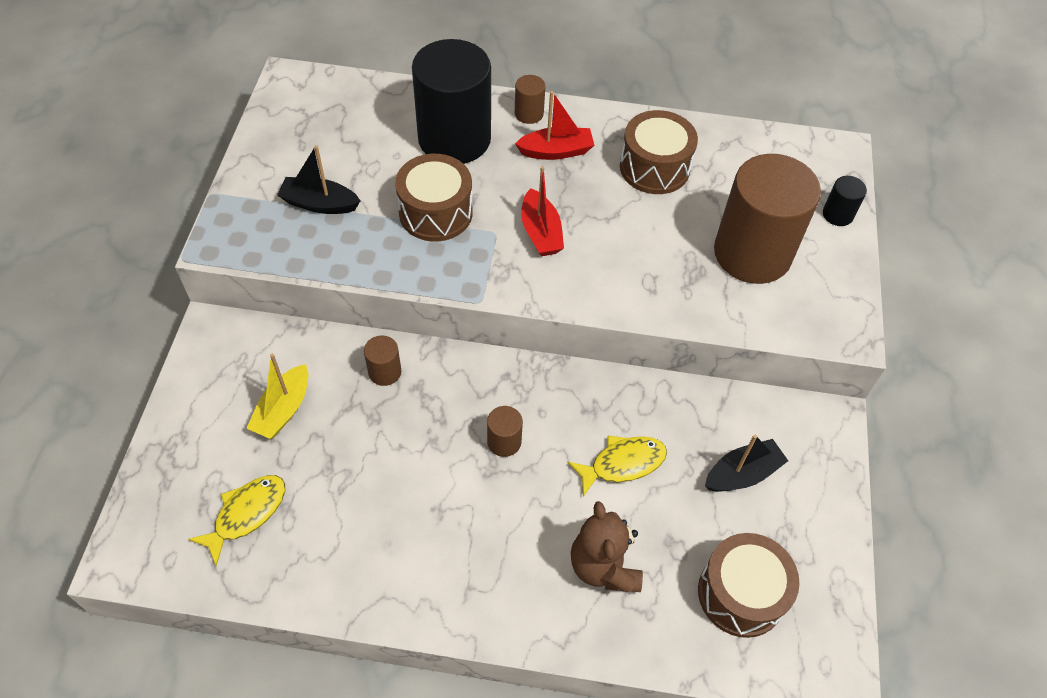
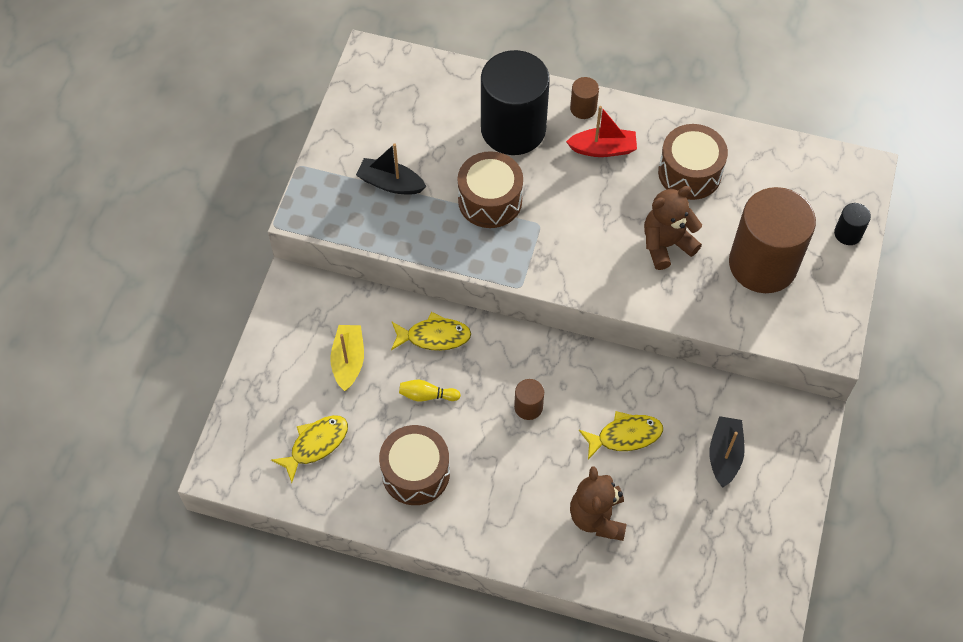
camera: 10 degrees right, 5 degrees up
yellow boat [246,354,308,439] -> yellow boat turned 150 degrees clockwise [330,325,364,391]
brown cylinder [364,335,401,386] -> yellow fish [391,312,471,351]
red boat [521,166,564,256] -> none
brown drum [698,533,799,638] -> brown drum moved to [379,425,450,505]
black boat [705,435,788,492] -> black boat turned 60 degrees counterclockwise [709,416,745,487]
none -> yellow bowling pin [399,380,461,402]
none -> brown teddy bear [644,186,702,270]

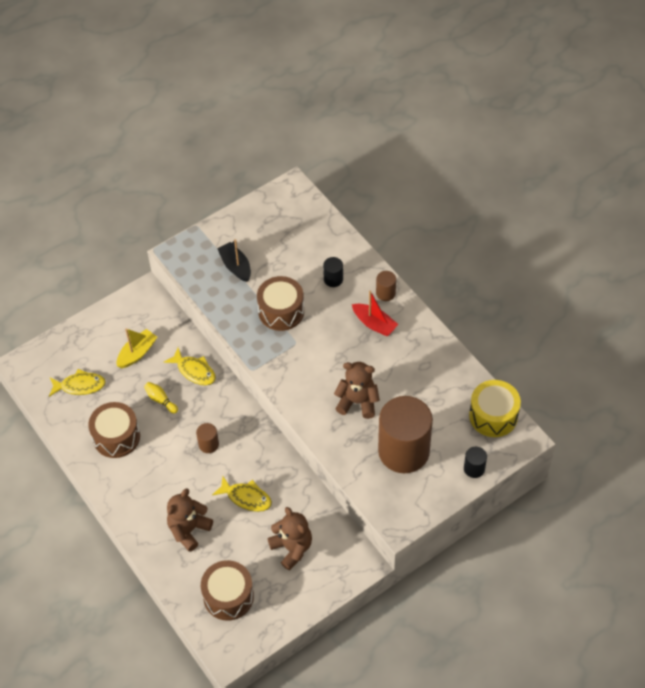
camera: 40 degrees right, 5 degrees down
black cylinder [481,50,550,155] -> black cylinder [323,257,343,287], size x0.41
brown drum [658,124,728,200] -> brown drum moved to [201,560,254,621]
black boat [709,416,745,487] -> brown teddy bear [267,507,312,571]
none -> yellow drum [469,380,521,437]

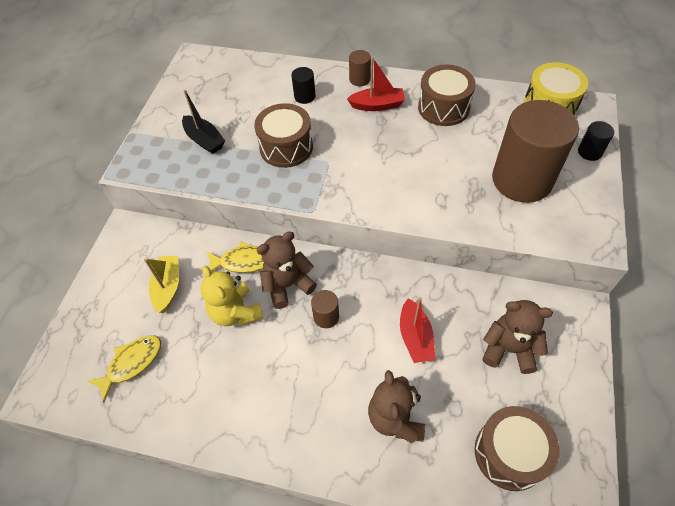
camera: 40 degrees left, 0 degrees up
brown drum [88,402,140,458] -> brown drum moved to [418,65,476,126]
yellow bowling pin [144,382,178,414] -> yellow teddy bear [201,266,263,326]
yellow fish [212,476,272,512] -> red boat [400,297,436,363]
black boat [217,239,251,282] -> black boat turned 150 degrees counterclockwise [182,90,225,154]
brown teddy bear [334,362,380,419] -> brown teddy bear moved to [257,232,317,309]

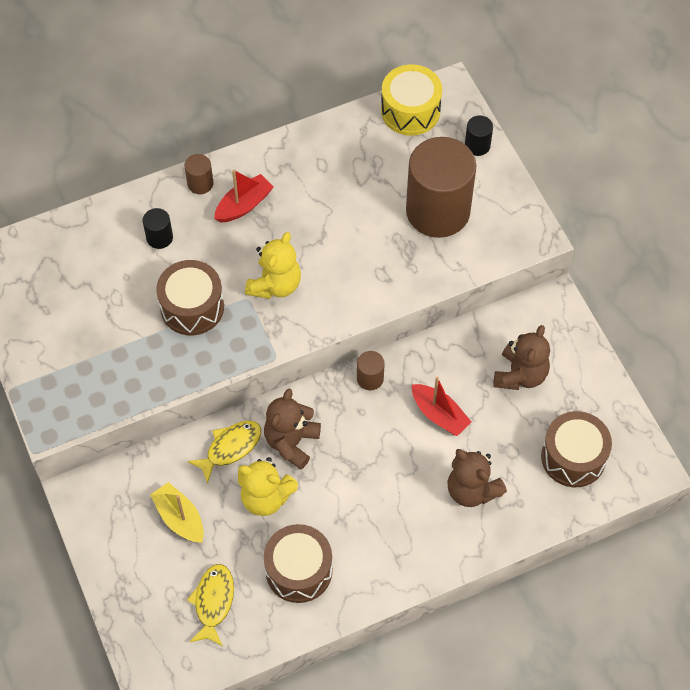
camera: 40 degrees left, 5 degrees up
black boat [182,90,225,154] -> none
brown cylinder [311,290,339,328] -> brown cylinder moved to [357,351,385,390]
brown drum [418,65,476,126] -> brown drum moved to [264,524,333,603]
brown teddy bear [483,300,553,374] -> brown teddy bear turned 135 degrees clockwise [493,325,550,390]
none -> yellow teddy bear [245,232,301,299]

